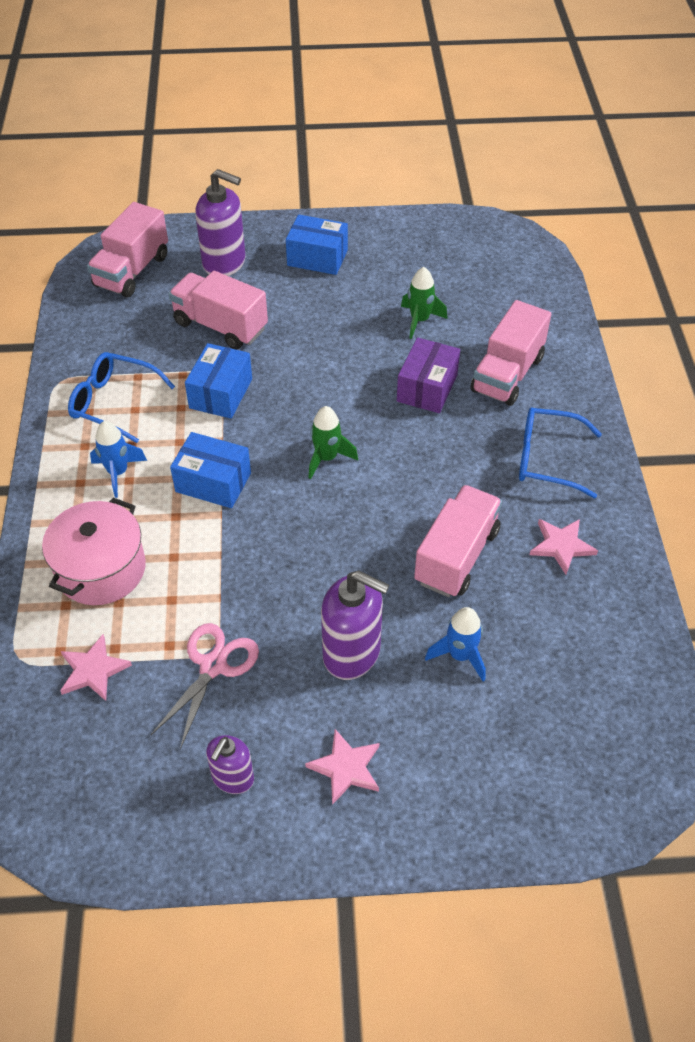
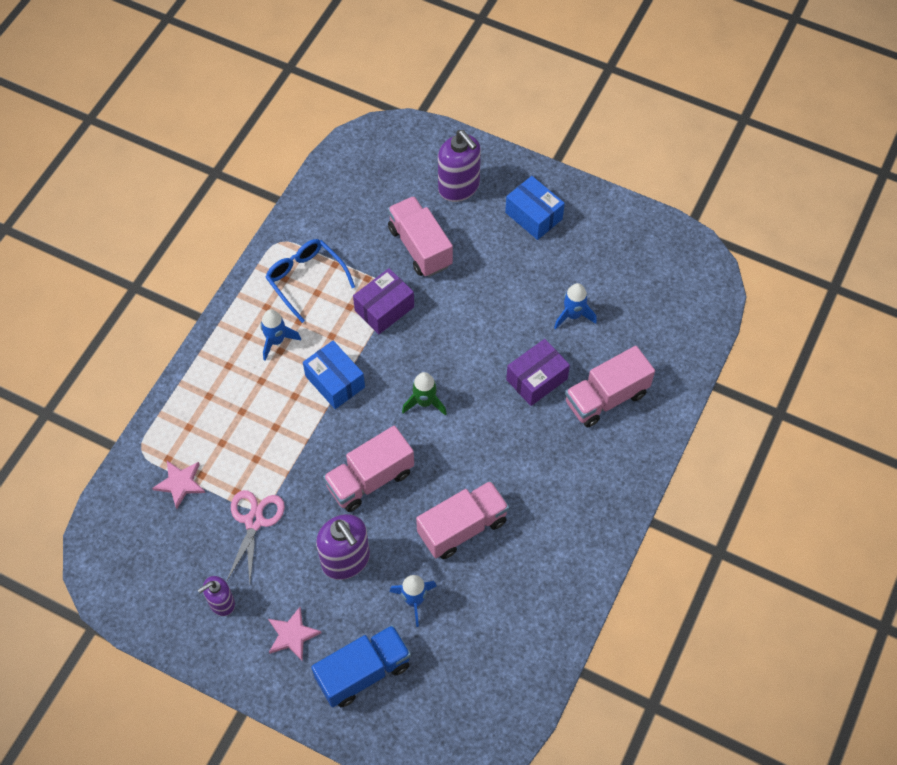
camera: 30 degrees right, 10 degrees up
pink pot [42,498,146,605] -> none
pink truck [87,202,168,297] -> pink truck moved to [323,426,414,512]
pink scissors [151,623,259,749] -> pink scissors turned 45 degrees counterclockwise [226,490,285,584]
blue box [185,343,252,418] -> purple box [353,268,414,334]
green rocket [401,267,447,339] -> blue rocket [554,283,597,329]
blue glasses [519,407,602,498] -> none
pink star [530,519,598,574] -> none
none -> blue truck [311,625,411,707]

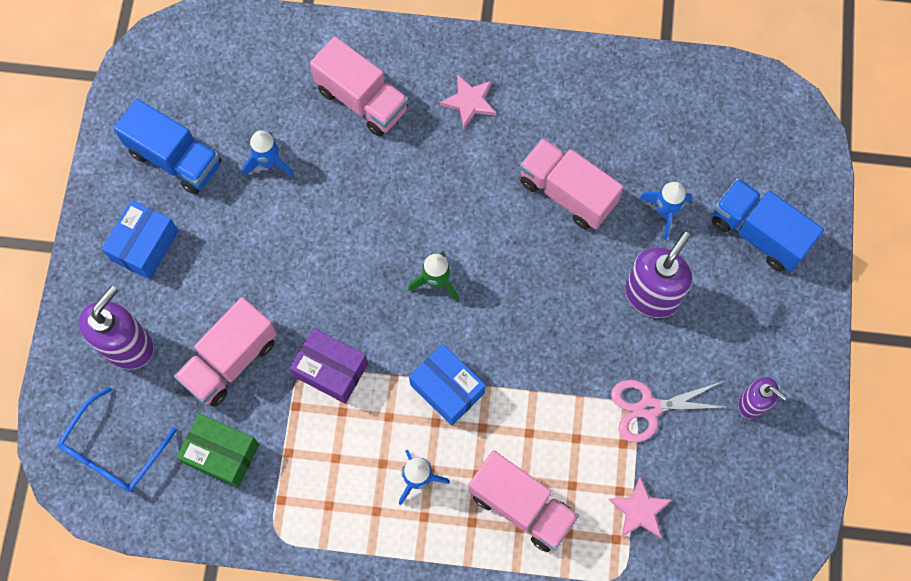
camera: 110 degrees left, 10 degrees up
blue glasses [265,239,355,323] -> blue glasses moved to [58,387,177,492]
pink star [268,607,322,662] -> pink star moved to [440,74,496,128]
blue box [303,341,365,409] -> blue box turned 75 degrees counterclockwise [409,344,486,426]
pink truck [323,426,414,512] -> pink truck moved to [468,451,579,552]
purple box [506,339,570,406] -> none
none -> blue truck [113,99,221,194]
none -> green box [177,414,259,488]

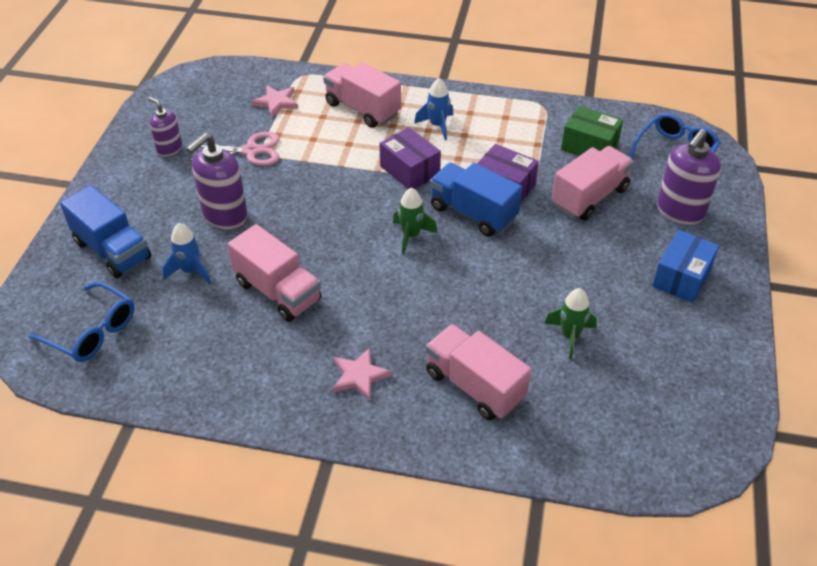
camera: 175 degrees left, 25 degrees down
blue truck [113,99,221,194] -> blue truck moved to [430,163,522,236]
blue rocket [242,130,294,177] -> green rocket [545,288,597,359]
blue box [409,344,486,426] -> purple box [380,127,441,189]
none -> blue glasses [28,282,135,362]

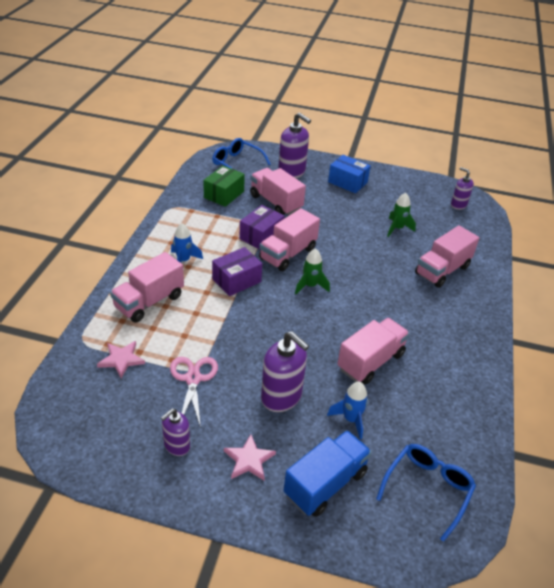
camera: 90 degrees left, 5 degrees down
pink star [333,347,392,401] -> pink star moved to [224,434,276,480]
blue truck [430,163,522,236] -> pink truck [259,208,320,271]
none -> purple soap dispenser [451,167,474,210]

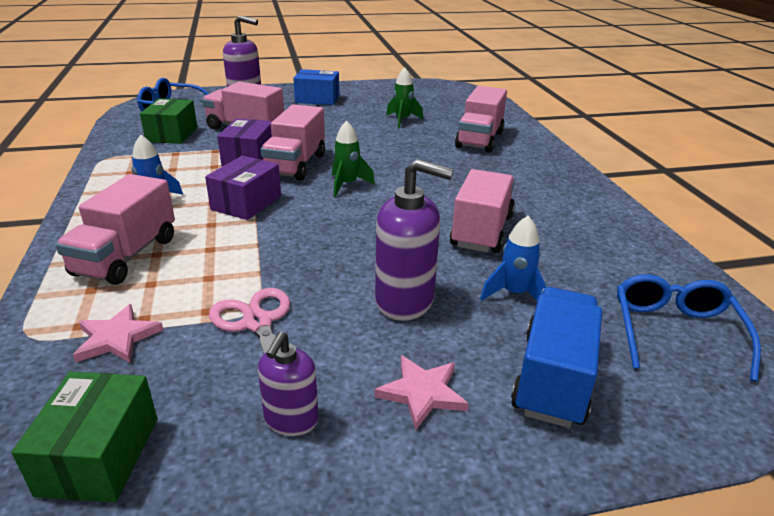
camera: 25 degrees left, 10 degrees down
purple soap dispenser [451,167,474,210] -> none
none -> green box [12,372,157,502]

